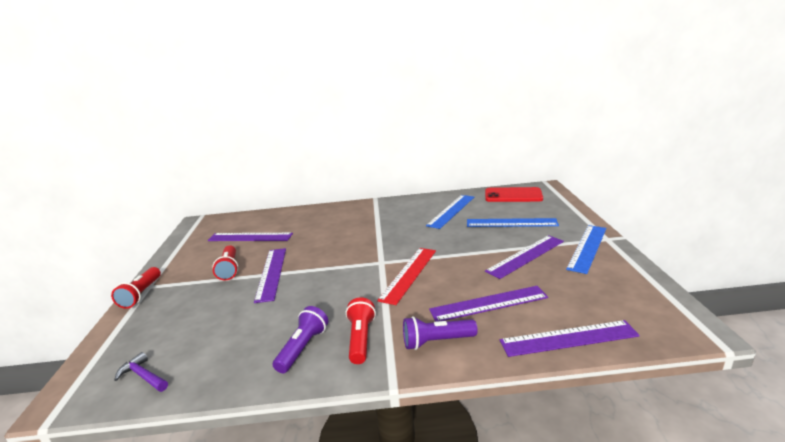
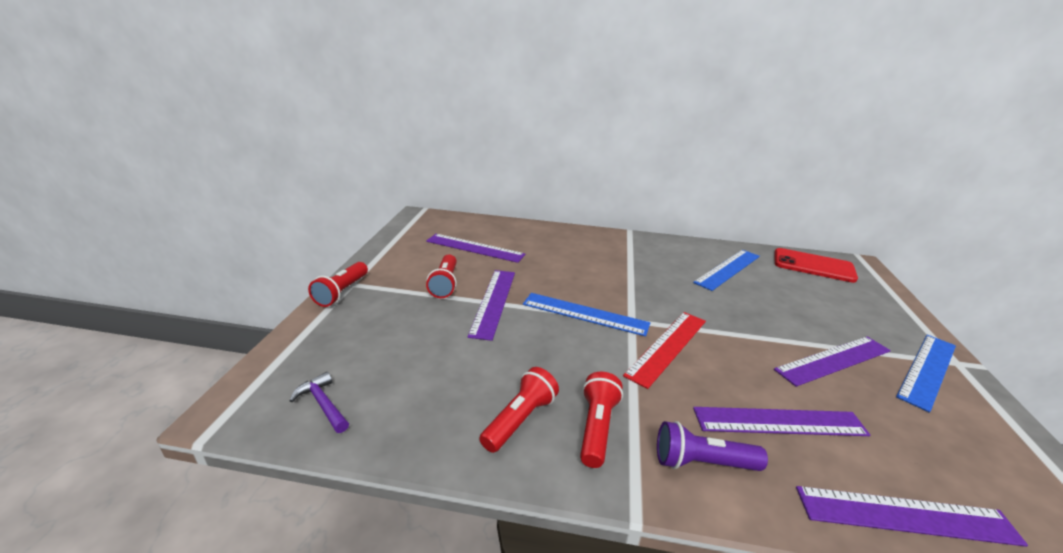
camera: 10 degrees right, 5 degrees up
purple flashlight [273,306,328,373] -> red flashlight [479,367,559,453]
blue ruler [467,218,559,227] -> blue ruler moved to [523,293,650,336]

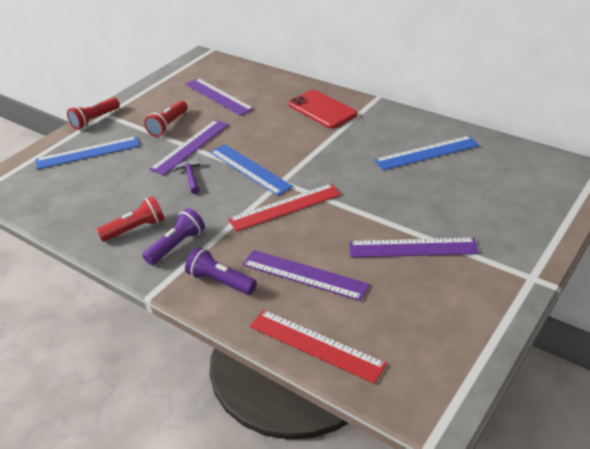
camera: 30 degrees right, 10 degrees up
purple hammer [289,372,349,433] -> purple hammer moved to [172,158,200,194]
red flashlight [580,372,623,468] -> purple flashlight [143,208,205,265]
red phone [774,248,858,283] -> red phone moved to [288,90,357,129]
purple ruler [796,486,1028,547] -> red ruler [249,310,387,384]
blue ruler [896,335,956,413] -> blue ruler moved to [36,136,140,170]

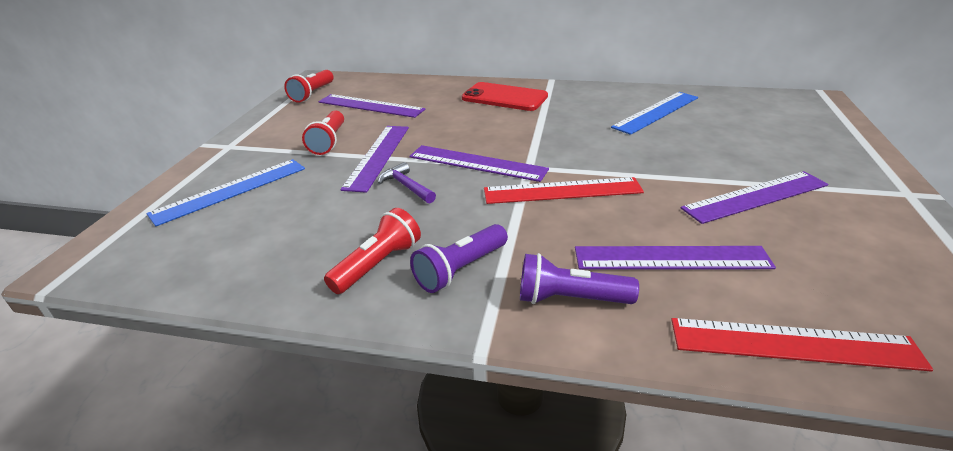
camera: 25 degrees left, 5 degrees down
red flashlight [67,97,120,130] -> red flashlight moved to [284,70,334,103]
purple flashlight [143,208,205,265] -> purple flashlight turned 150 degrees counterclockwise [410,224,508,293]
blue ruler [210,144,293,196] -> purple ruler [409,145,549,182]
red ruler [228,183,341,232] -> red ruler turned 45 degrees clockwise [484,177,644,204]

